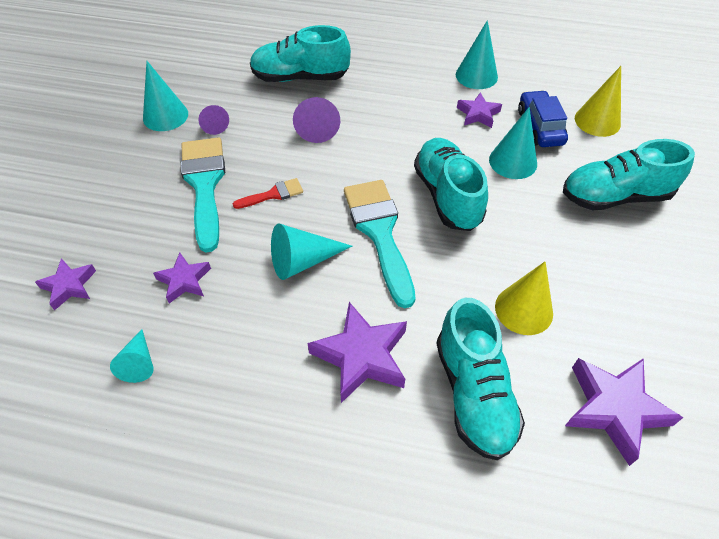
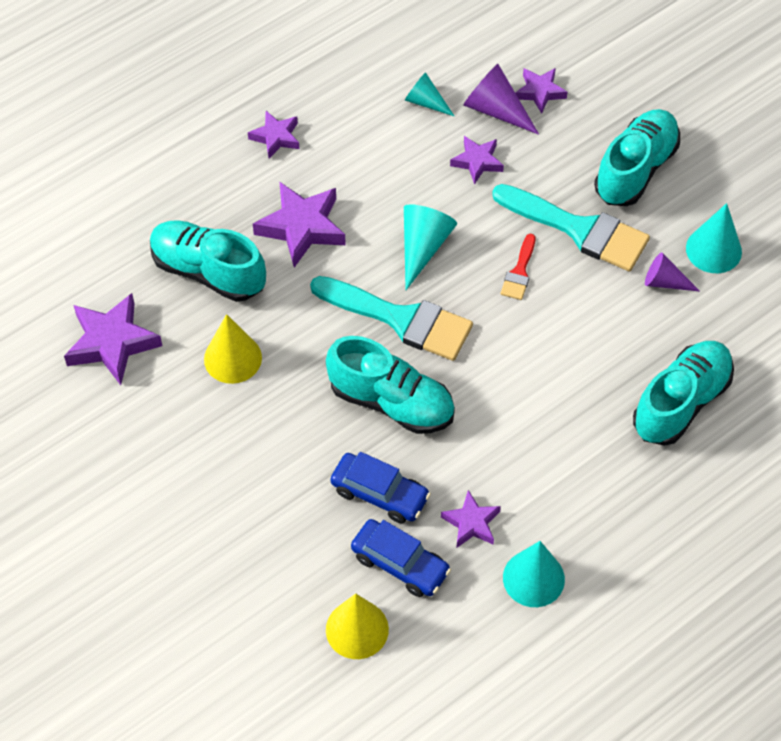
camera: 130 degrees right, 5 degrees up
purple cone [293,97,340,143] -> purple cone moved to [463,64,539,135]
turquoise cone [489,107,537,179] -> blue car [330,452,431,524]
turquoise shoe [563,139,695,210] -> turquoise shoe moved to [594,109,680,206]
none -> purple star [248,111,299,159]

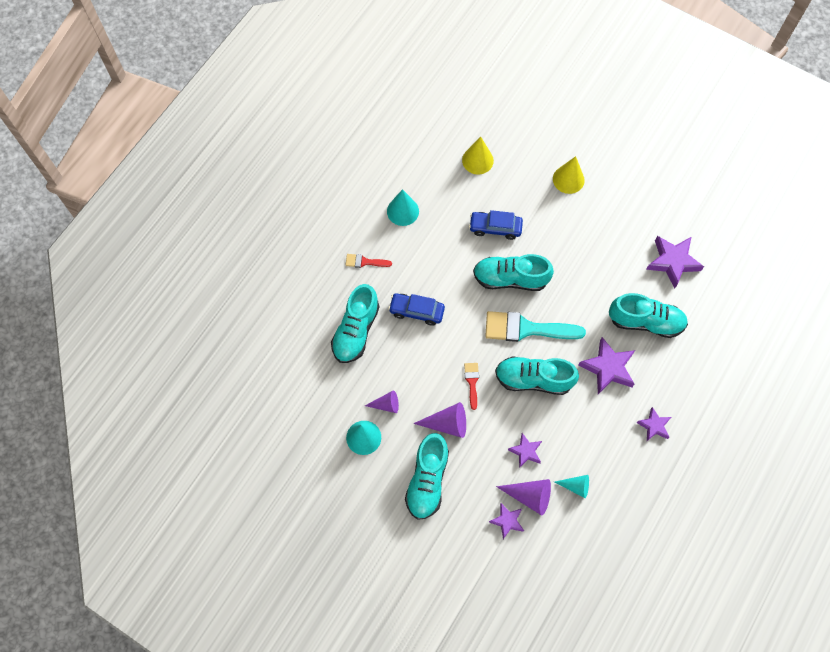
camera: 160 degrees right, 10 degrees up
yellow cone [204,314,262,384] -> yellow cone moved to [553,156,585,194]
blue car [351,519,451,597] -> blue car moved to [388,293,445,326]
turquoise cone [404,204,457,290] -> turquoise shoe [495,356,579,395]
purple star [441,490,501,548] -> none
turquoise brush [492,184,650,271] -> purple cone [413,402,466,438]
none -> red brush [346,254,392,268]

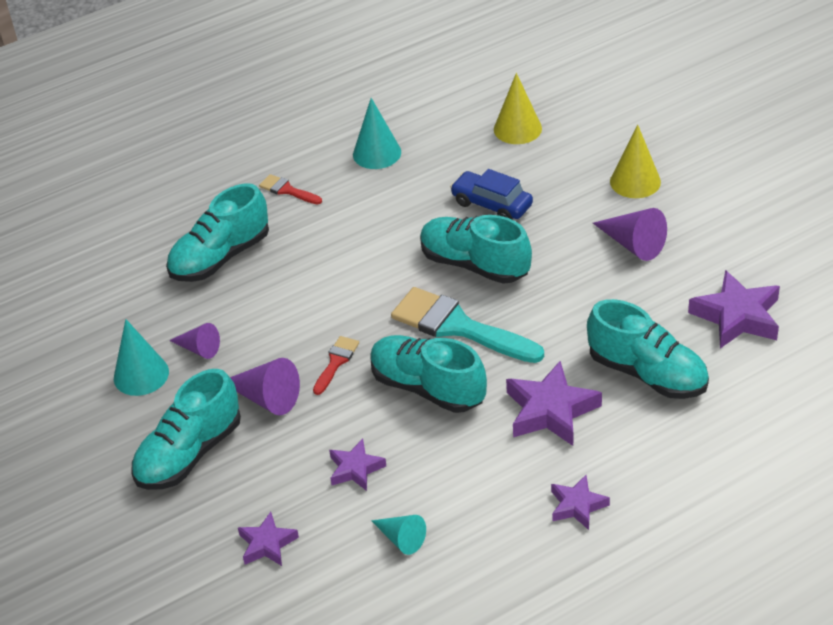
camera: 30 degrees right, 25 degrees down
blue car [388,293,445,326] -> none
purple cone [496,479,551,515] -> purple cone moved to [593,208,667,261]

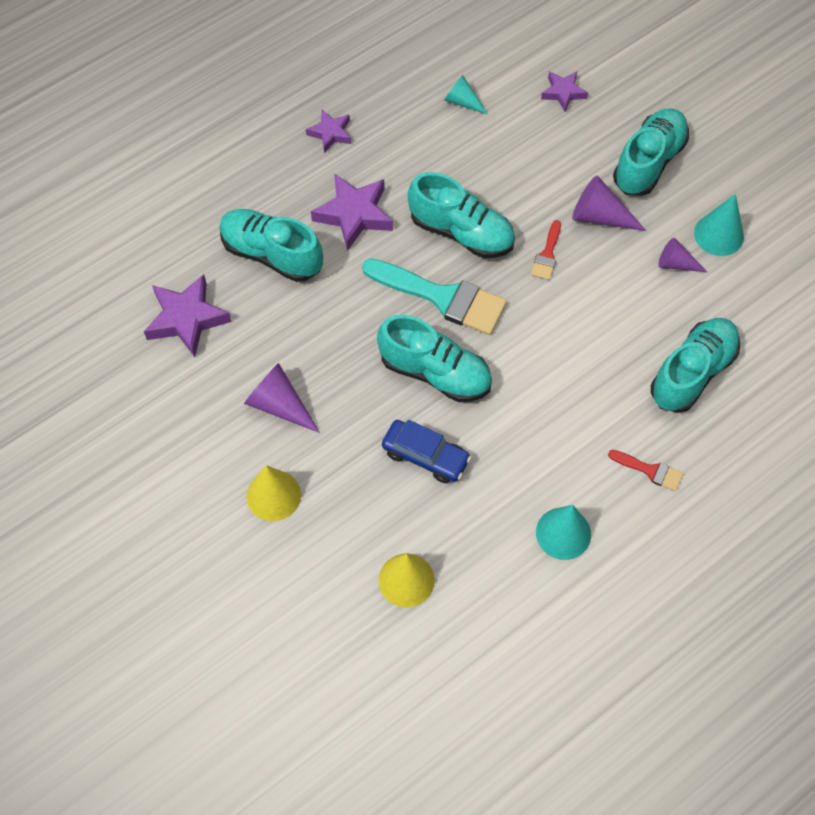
camera: 170 degrees right, 20 degrees up
purple star [329,439,386,491] -> none

